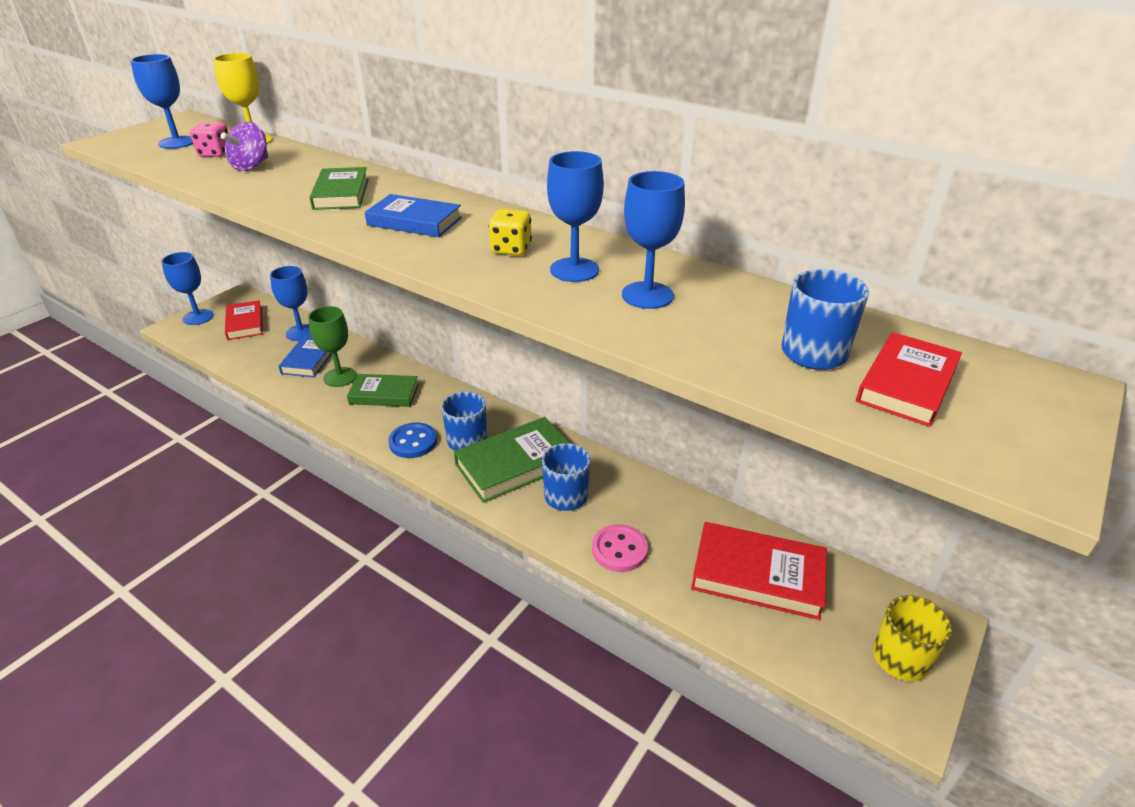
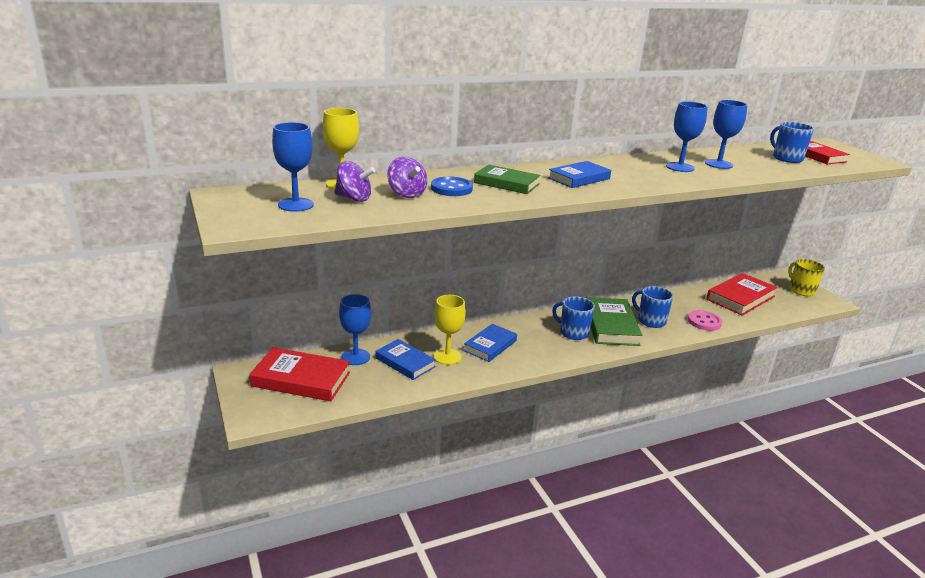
camera: 60 degrees left, 10 degrees down
blue goblet [161,252,214,325] -> none
pink dice [190,122,229,157] -> purple spinning top [334,161,375,202]
red book [225,300,263,340] -> red book [249,347,350,401], size x1.51
green goblet [308,306,357,387] -> yellow goblet [434,295,466,365]
green book [347,374,419,407] -> blue book [463,324,517,362]
blue button [388,423,437,458] -> blue button moved to [431,177,473,196]
yellow dice [489,209,532,256] -> none

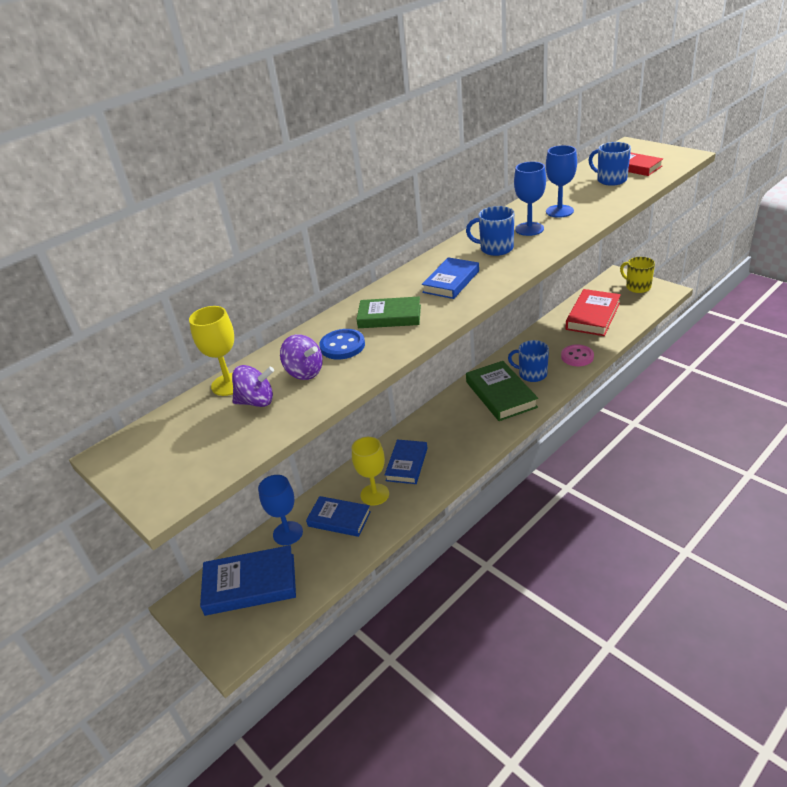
camera: 15 degrees left, 10 degrees up
red book [249,347,350,401] -> blue book [200,545,296,616]
blue goblet [272,122,314,212] -> none
blue mug [552,296,595,340] -> blue mug moved to [466,206,514,256]

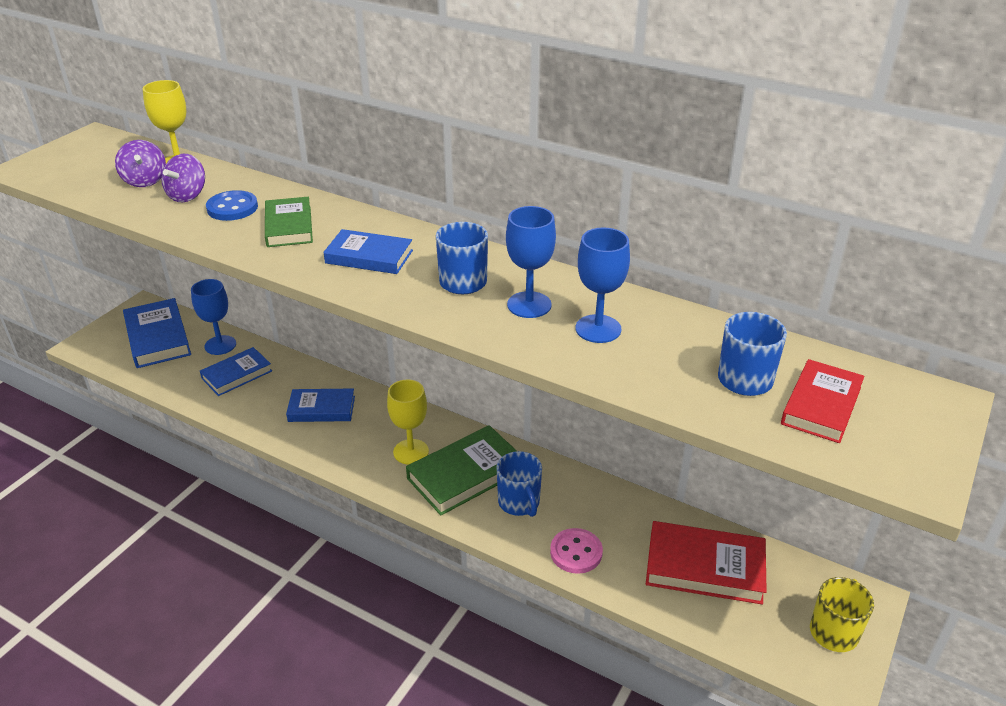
camera: 70 degrees right, 0 degrees up
blue book [306,496,371,537] -> blue book turned 45 degrees clockwise [200,347,272,396]
yellow goblet [352,437,389,506] -> yellow goblet moved to [387,379,429,465]
blue mug [508,340,549,382] -> blue mug turned 150 degrees clockwise [497,451,542,517]

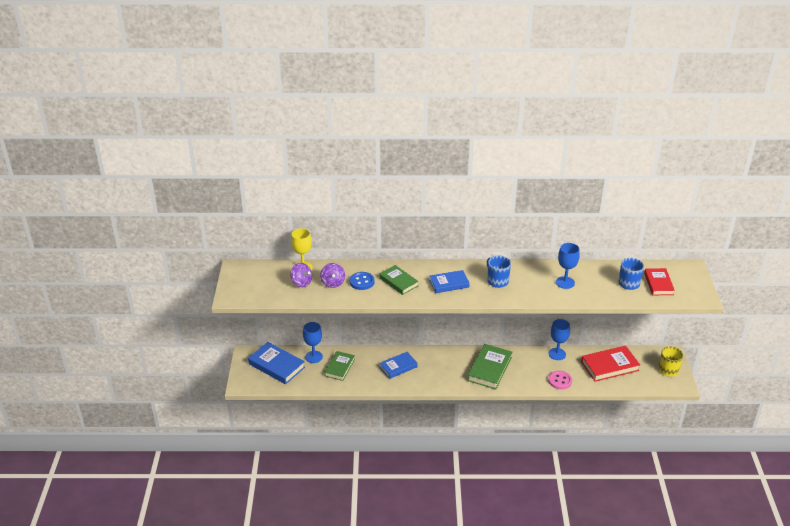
camera: 30 degrees left, 0 degrees up
blue book [200,347,272,396] -> green book [324,351,355,381]
yellow goblet [387,379,429,465] -> none
blue mug [497,451,542,517] -> none
blue goblet [506,206,556,318] -> blue goblet moved to [549,319,570,360]

